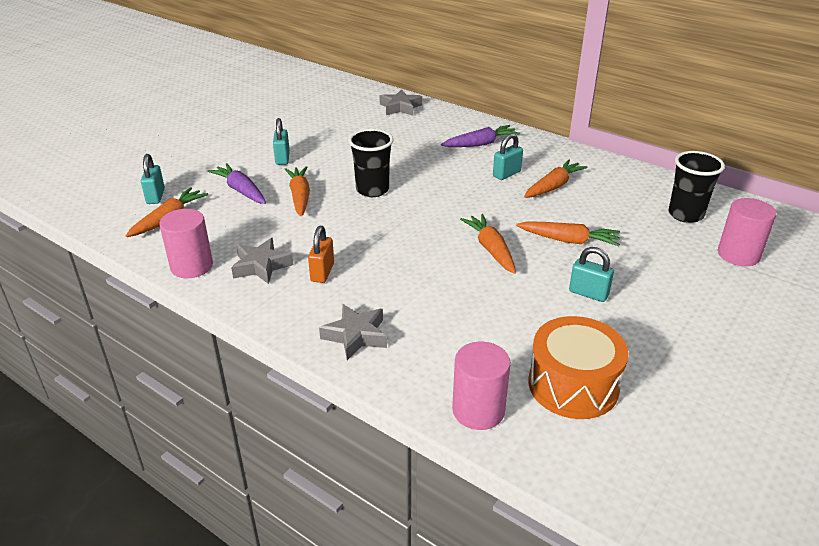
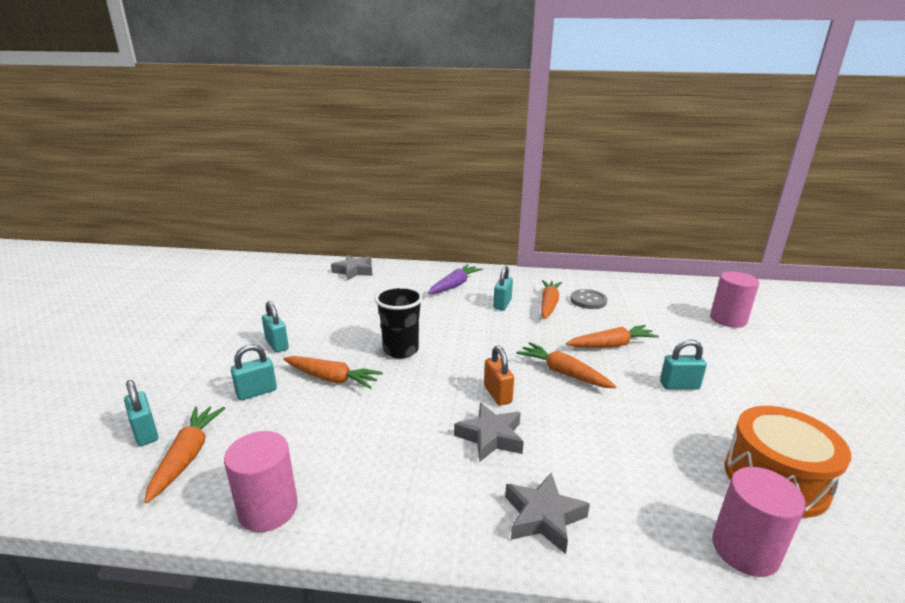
camera: 30 degrees left, 10 degrees down
purple carrot [207,163,266,204] -> turquoise padlock [231,344,277,400]
grey star [231,238,293,284] -> grey star moved to [454,403,524,462]
orange carrot [284,166,310,216] -> orange carrot turned 150 degrees clockwise [283,356,383,389]
orange padlock [308,226,334,283] -> orange padlock moved to [484,346,514,405]
black cup [668,151,725,223] -> none
none -> grey button [570,289,607,309]

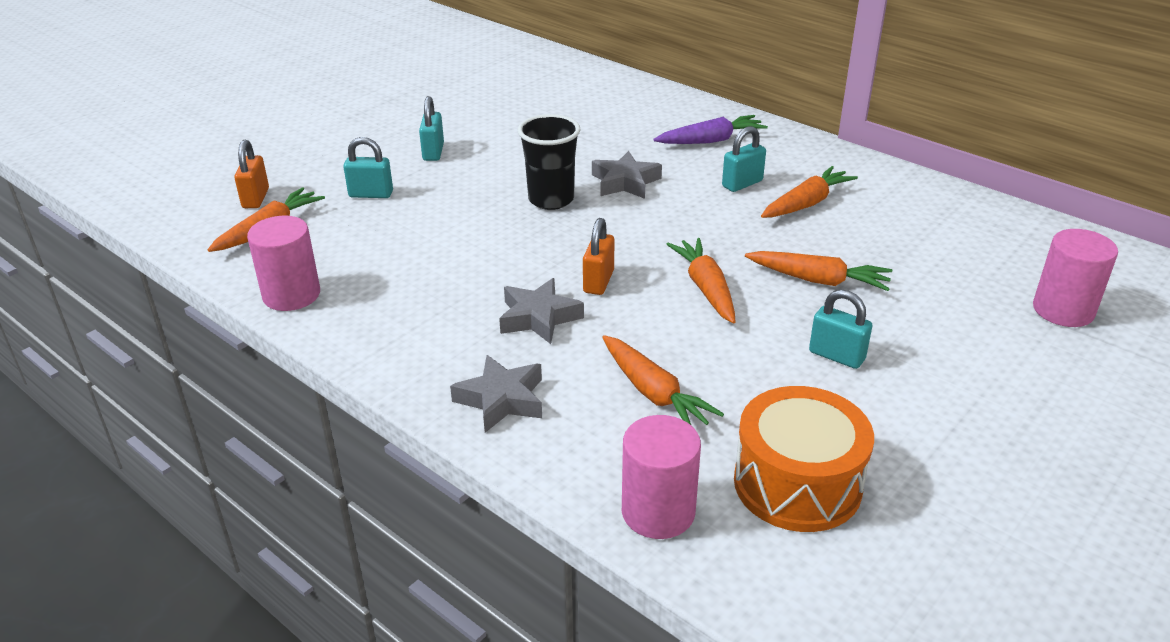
camera: 35 degrees right, 10 degrees up
turquoise padlock [124,380,158,446] -> orange padlock [234,140,269,208]
orange carrot [283,356,383,389] -> orange carrot moved to [602,335,724,425]
grey star [331,255,372,280] -> grey star moved to [592,151,662,199]
grey button [570,289,607,309] -> none

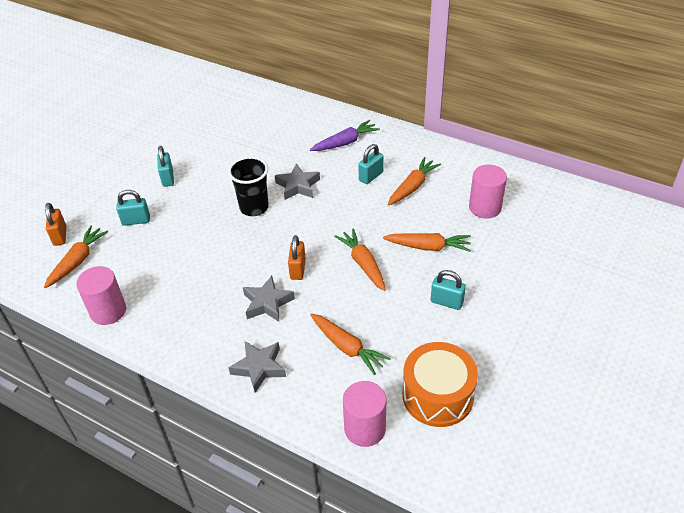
camera: 10 degrees left, 10 degrees up
pink cylinder [1033,229,1118,327] -> pink cylinder moved to [469,165,507,219]

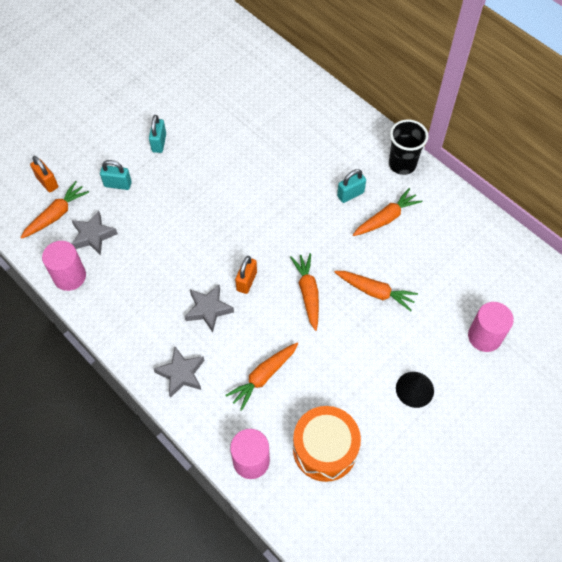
camera: 15 degrees right, 15 degrees up
orange padlock [45,203,66,246] -> orange padlock turned 45 degrees counterclockwise [30,156,58,192]
black cup [228,157,269,216] -> black cup moved to [389,120,428,175]
grey star [275,163,320,200] -> grey star moved to [72,211,118,255]
purple carrot [310,120,380,151] -> none
orange carrot [310,313,391,375] -> orange carrot turned 75 degrees clockwise [226,343,298,411]
turquoise padlock [431,270,466,310] -> none
pink cylinder [469,165,507,219] -> pink cylinder moved to [468,302,514,352]
none -> black cone [396,372,434,408]

